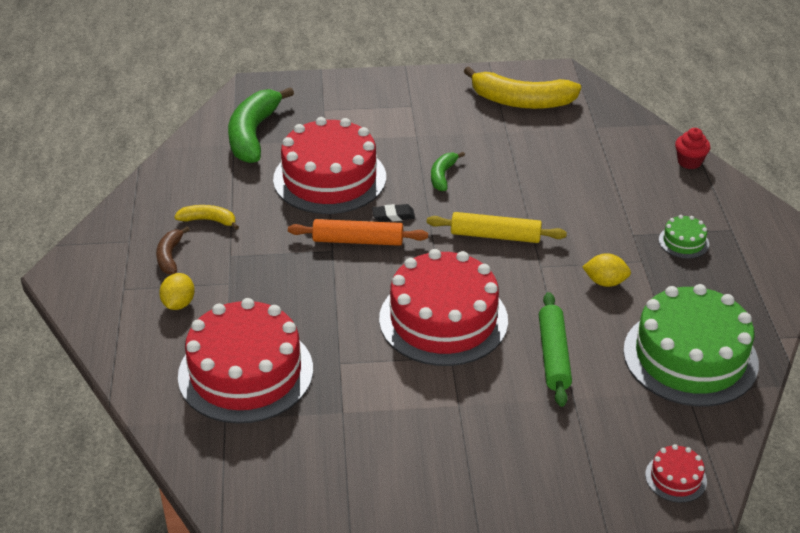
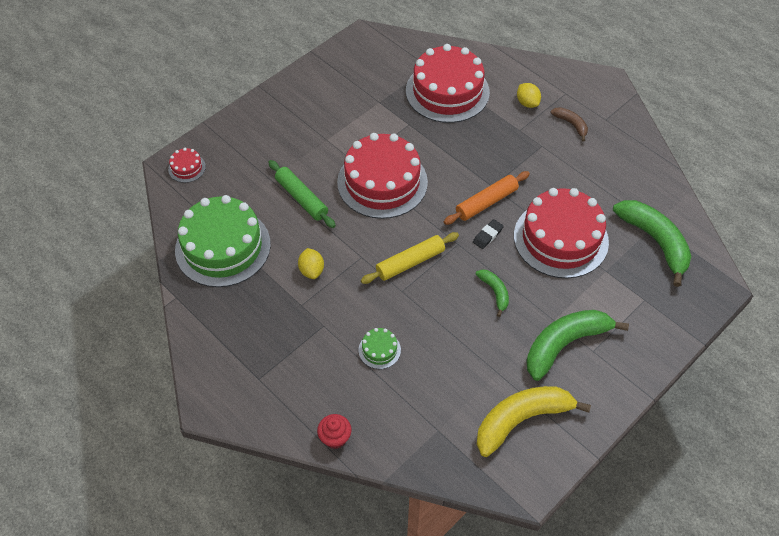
camera: 140 degrees right, 15 degrees up
yellow banana [174,205,239,230] -> none
yellow lemon [582,253,631,287] -> yellow lemon turned 75 degrees counterclockwise [298,248,324,279]
green cake [659,215,709,259] -> green cake moved to [359,328,401,369]
none -> green banana [526,310,629,381]

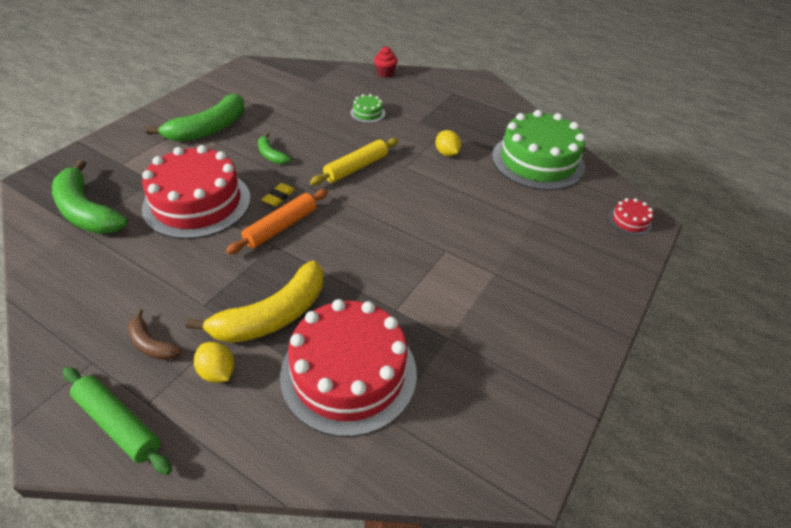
camera: 165 degrees right, 10 degrees down
green rolling pin [268,160,336,228] -> green rolling pin moved to [63,367,172,475]
red cake [337,133,428,219] -> none
black eraser [473,219,504,249] -> yellow eraser [262,183,295,206]
yellow banana [477,386,591,457] -> yellow banana moved to [186,261,323,343]

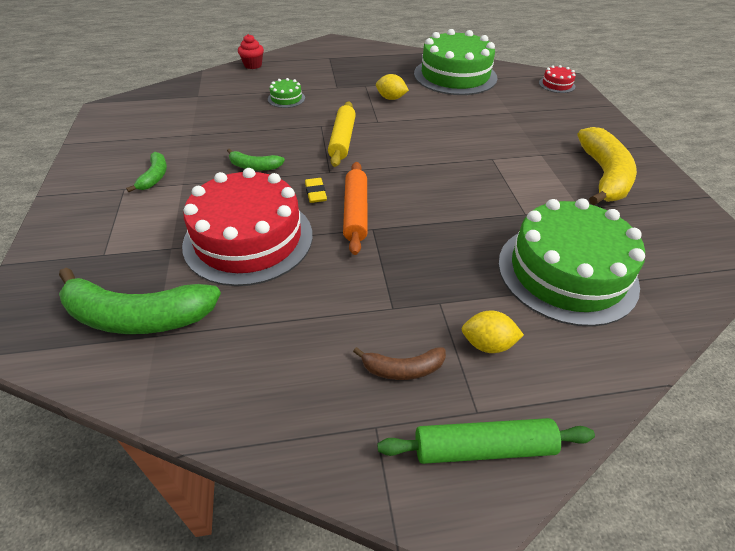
camera: 40 degrees left, 0 degrees up
green banana [146,93,244,142] -> green banana [126,152,167,192], size x0.50
yellow banana [186,261,323,343] -> yellow banana moved to [577,127,637,205]
red cake [280,299,417,437] -> green cake [498,198,645,327]

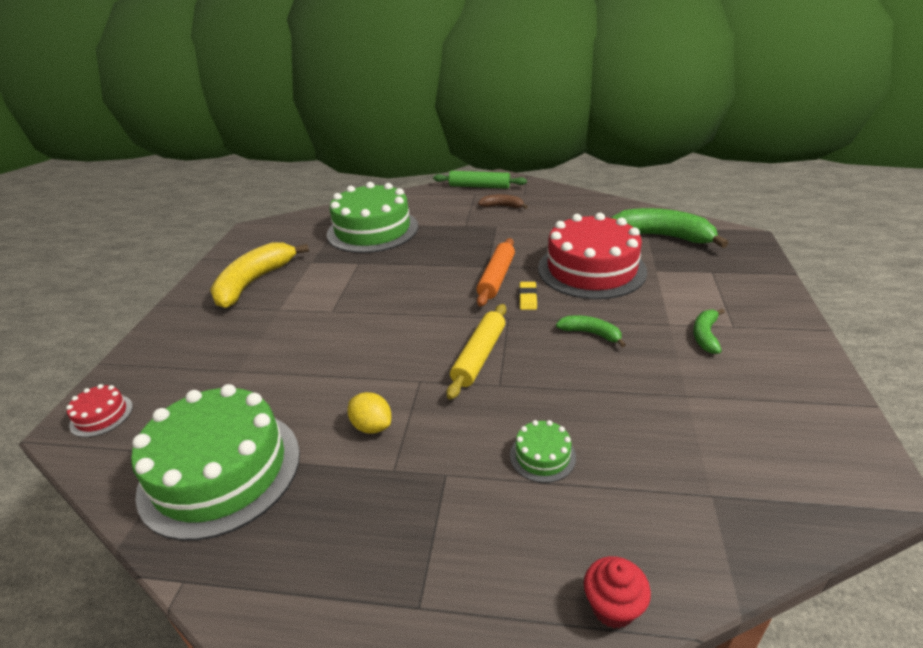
camera: 160 degrees left, 10 degrees down
yellow lemon [462,310,524,353] -> none

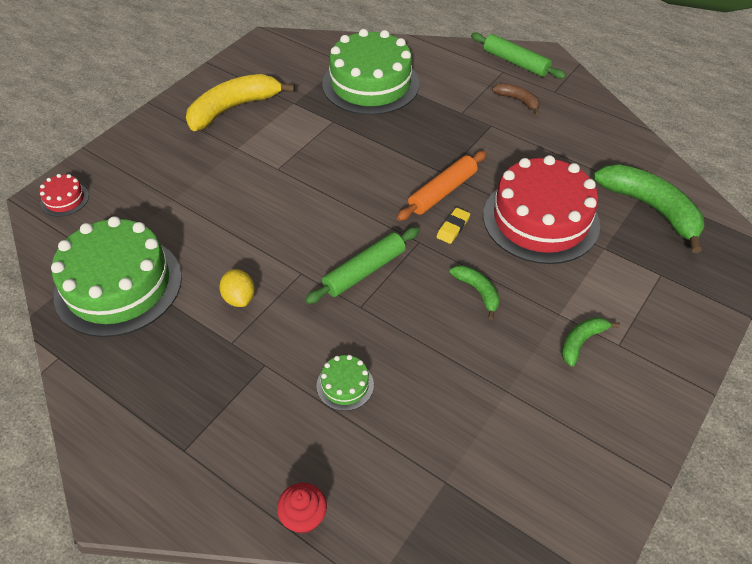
camera: 25 degrees right, 15 degrees up
yellow rolling pin [447,304,506,400] -> green rolling pin [305,227,419,304]

